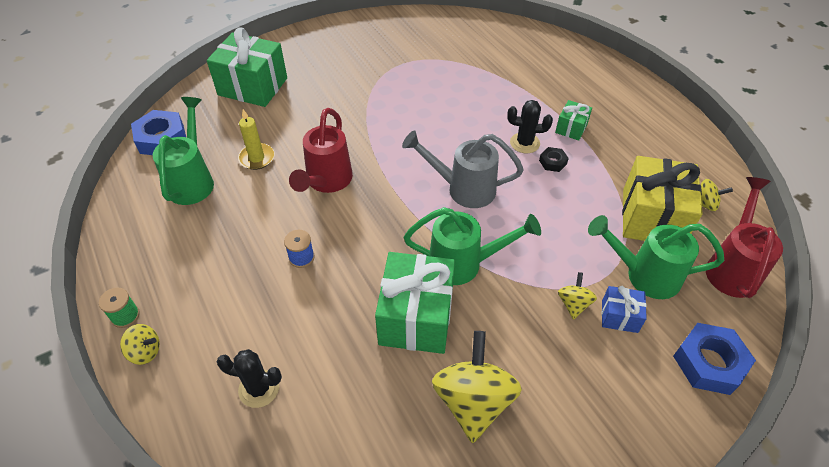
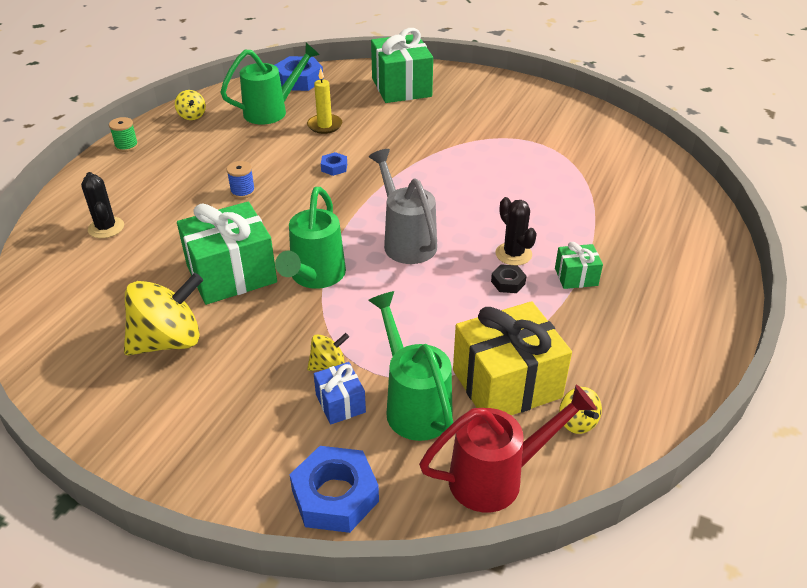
camera: 55 degrees right, 10 degrees down
yellow spinning top [120,324,160,365] -> yellow spinning top moved to [175,90,206,120]
red watering can [289,108,353,193] -> blue nut [321,152,347,176]
green watering can [404,207,541,285] -> green watering can turned 45 degrees clockwise [275,187,346,289]

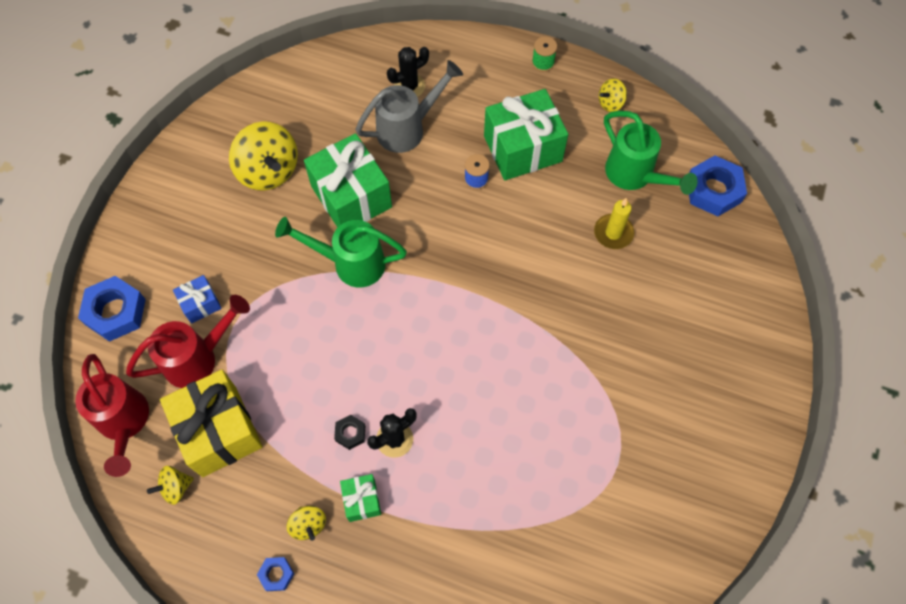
camera: 85 degrees right, 25 degrees up
yellow spinning top [307,333,349,371] -> yellow spinning top moved to [287,506,326,541]
blue nut [321,152,347,176] -> blue nut moved to [257,557,294,591]
green watering can [368,291,453,441] -> red watering can [126,295,250,388]
grey watering can [369,149,437,264] -> grey watering can moved to [355,60,463,153]
green gift [371,28,433,103] -> green gift moved to [484,89,568,180]

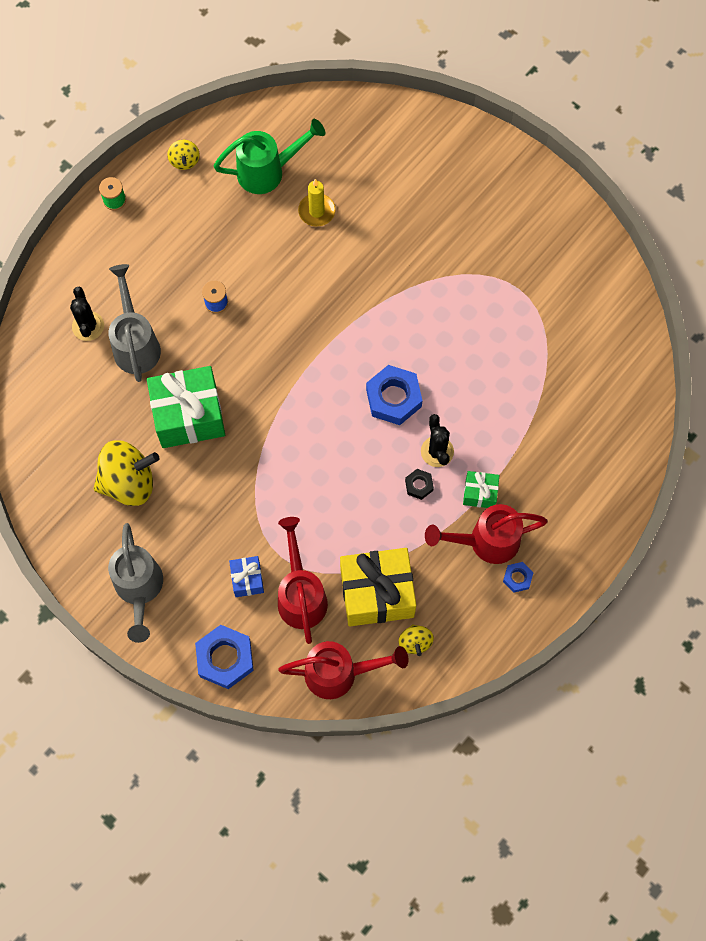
camera: 70 degrees left, 5 degrees up
green watering can [275,217,407,288] -> none
yellow spinning top [287,506,326,541] -> red watering can [425,504,548,564]
green gift [484,89,568,180] -> none
blue nut [689,156,747,216] -> blue nut moved to [366,365,422,425]
none -> grey watering can [108,523,163,643]

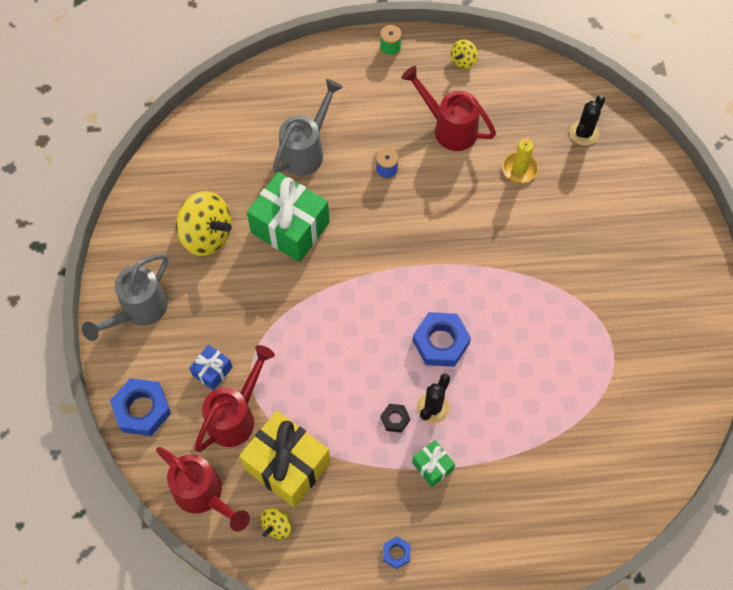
camera: 45 degrees right, 5 degrees down
black cactus [70,287,104,341] -> black cactus moved to [570,95,605,146]
green watering can [214,119,325,194] -> none
red watering can [425,504,548,564] -> red watering can moved to [401,66,496,151]

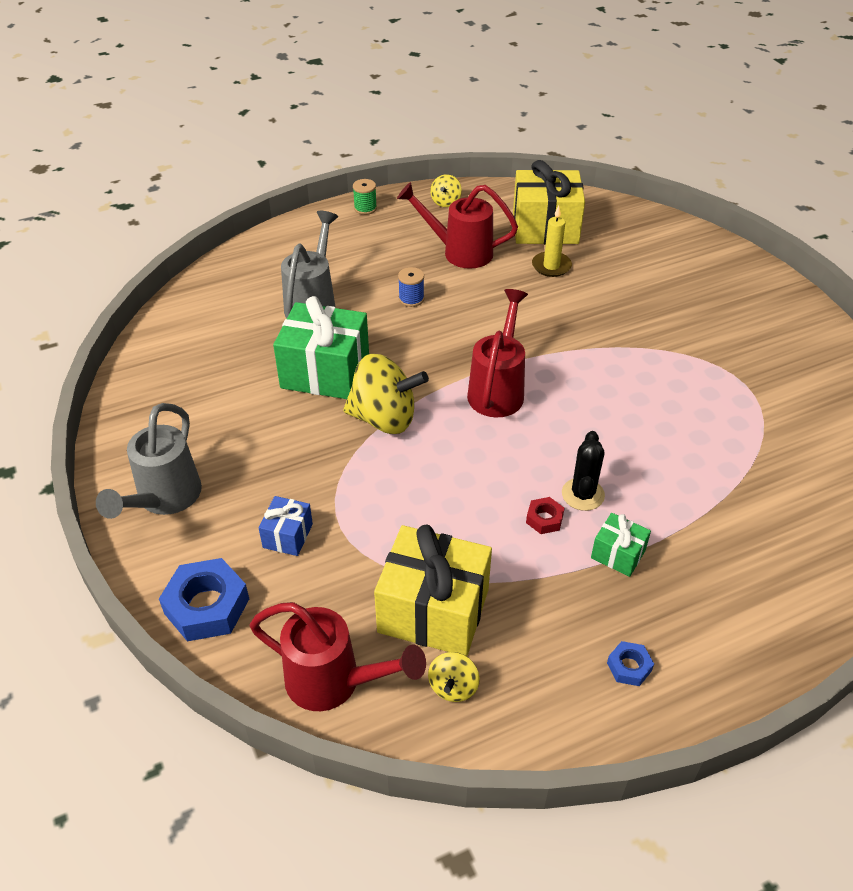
camera: 20 degrees left, 20 degrees down
yellow spinning top [176,191,232,256] -> yellow spinning top moved to [343,354,429,434]
red watering can [194,345,275,452] -> red watering can moved to [467,289,528,417]
black nut [381,404,410,432] -> red nut [526,497,564,534]
blue nut [413,312,471,367] -> none
black cactus [570,95,605,146] -> none
none -> yellow gift [513,160,585,244]

